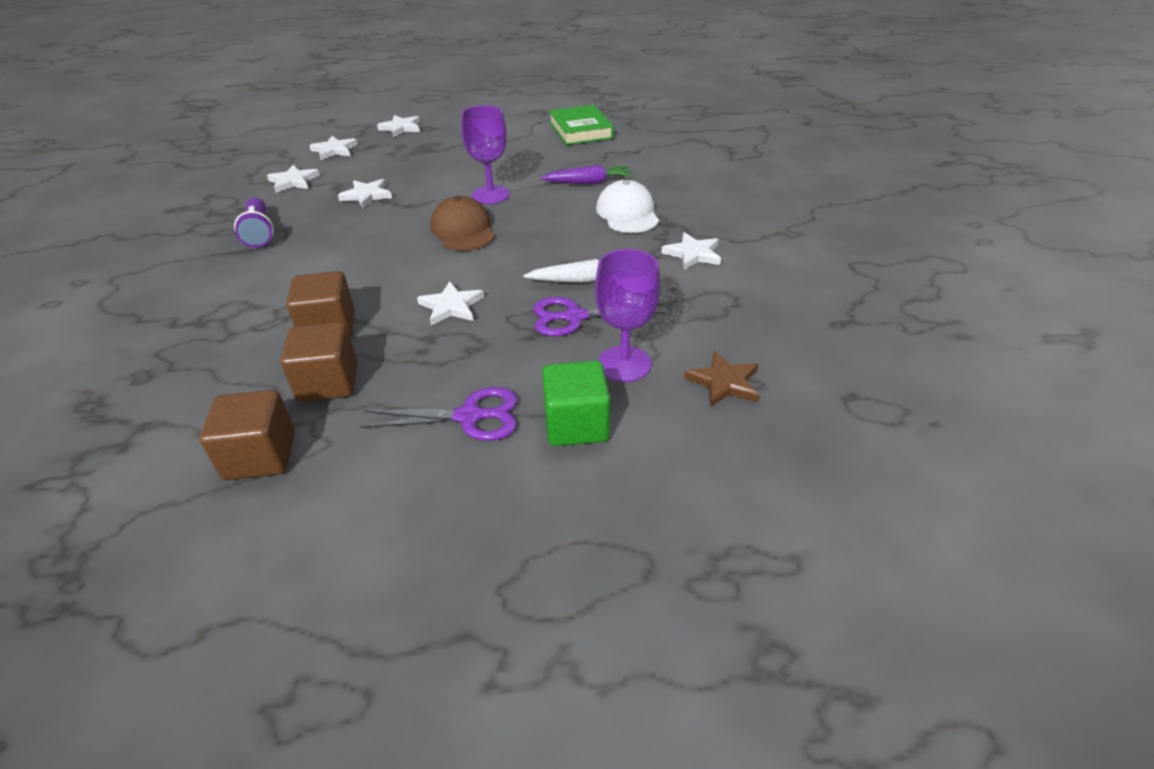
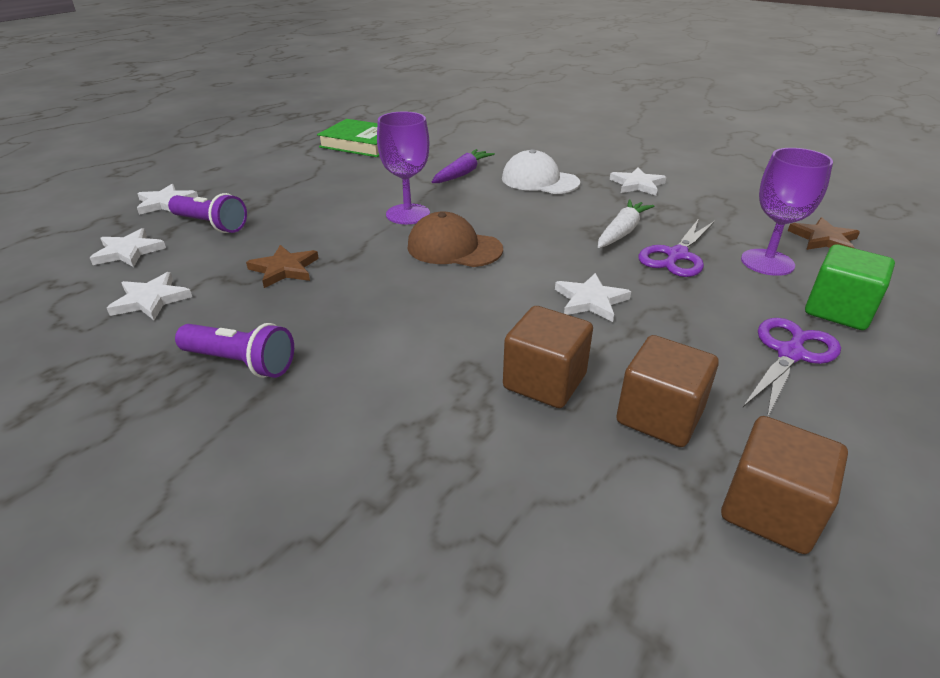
camera: 50 degrees left, 5 degrees down
white star [338,179,392,208] -> brown star [246,245,319,288]
none -> purple flashlight [168,193,247,233]

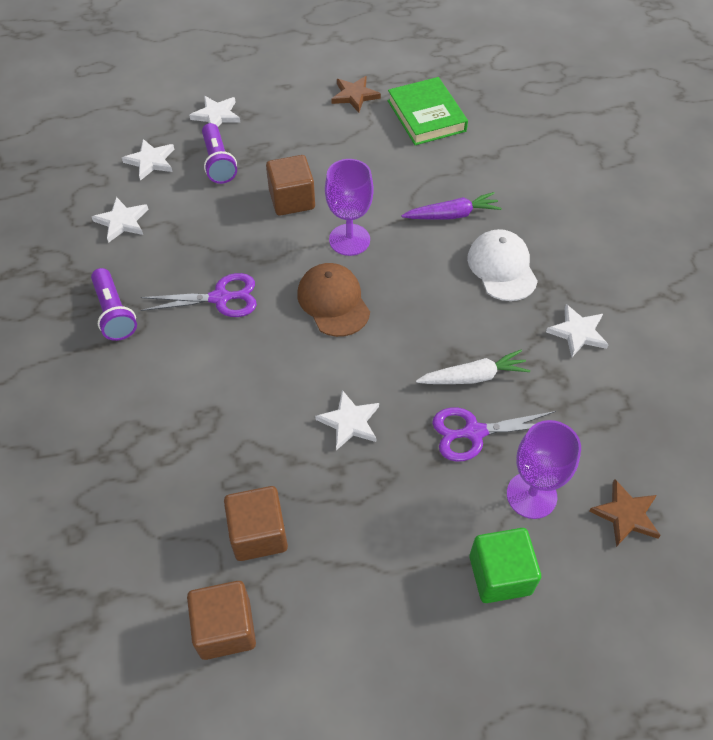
camera: 45 degrees right, 20 degrees up
brown star [246,245,319,288] -> brown star moved to [331,76,381,113]
brown cube [503,306,593,408] -> brown cube moved to [266,155,315,216]
purple scissors [743,318,841,416] -> purple scissors moved to [141,273,257,317]

